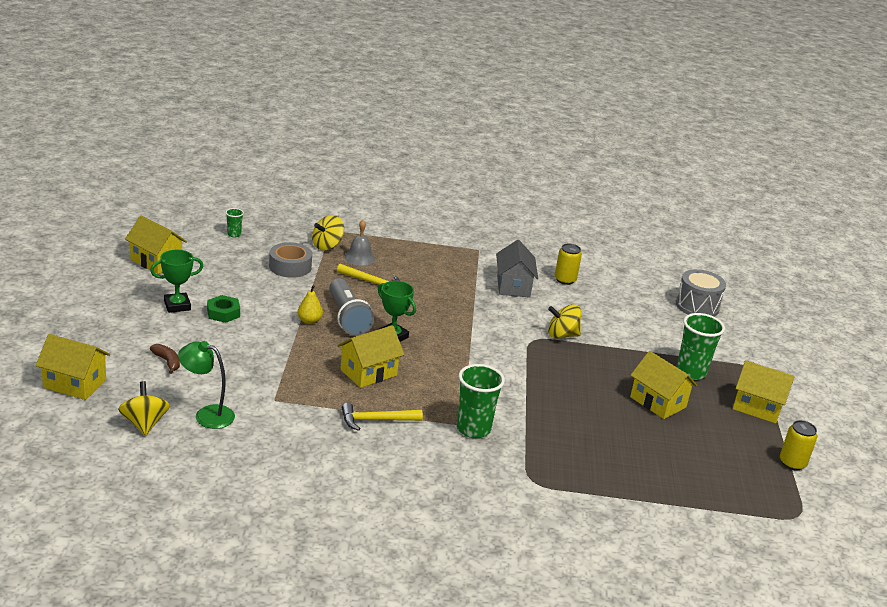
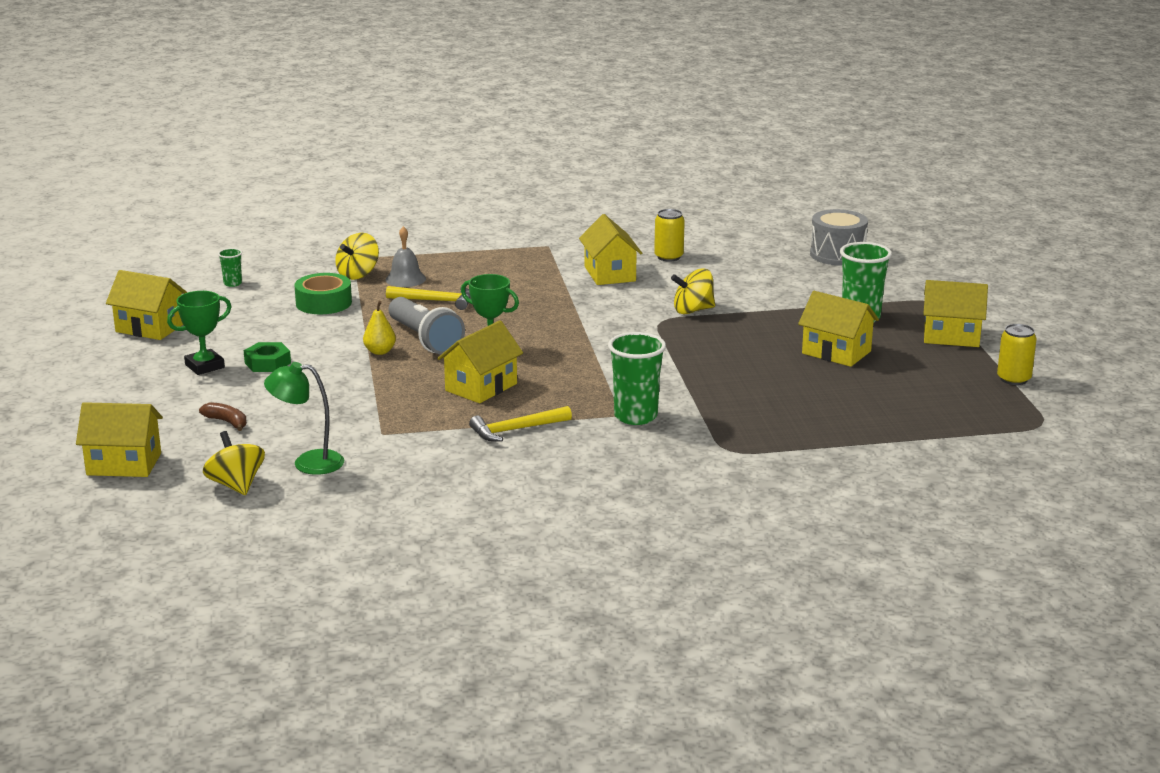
camera: 10 degrees left, 5 degrees down
grey tape [269,242,312,278] -> green tape [294,273,352,314]
grey house [496,240,538,298] -> yellow house [579,214,642,285]

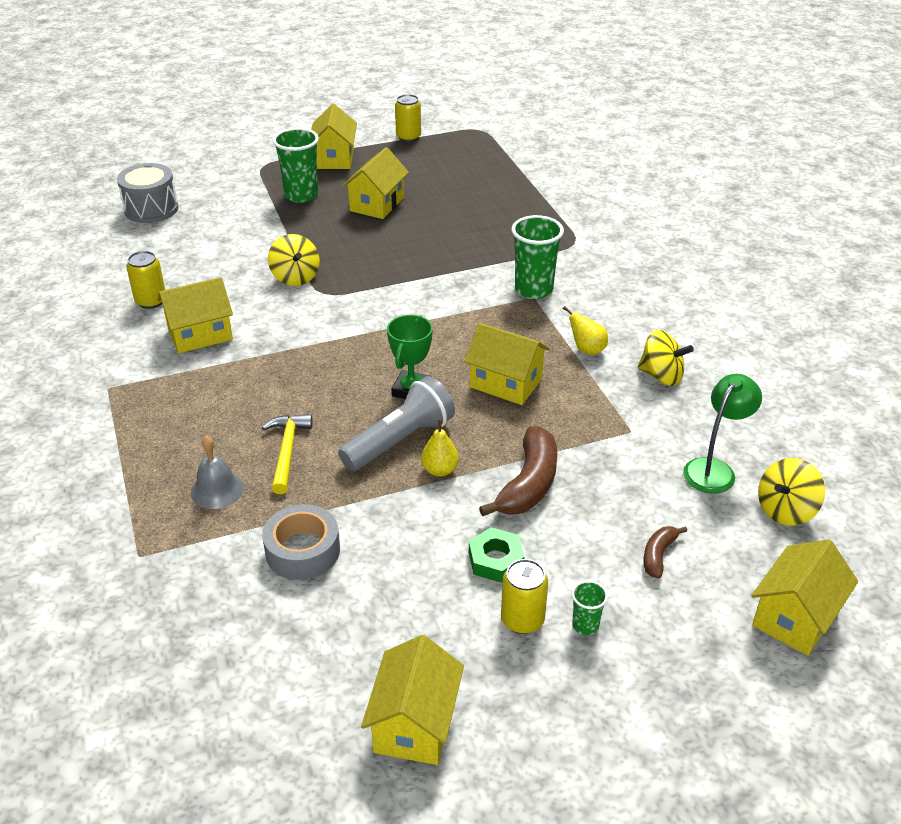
camera: 100 degrees left, 15 degrees up
yellow house [76,402,163,477] -> yellow house turned 45 degrees clockwise [751,539,858,656]
green trophy [167,291,231,375] -> yellow can [501,559,548,634]
green cup [218,248,242,287] -> green cup moved to [572,580,608,635]
green lamp [264,362,344,475] -> green lamp turned 135 degrees counterclockwise [683,374,762,493]
green tape [294,273,352,314] -> grey tape [262,504,340,580]
yellow spinning top [335,233,379,280] -> yellow spinning top moved to [638,330,694,386]
yellow hammer [469,406,572,442] -> yellow pear [563,306,608,355]
none -> brown banana [479,426,557,516]

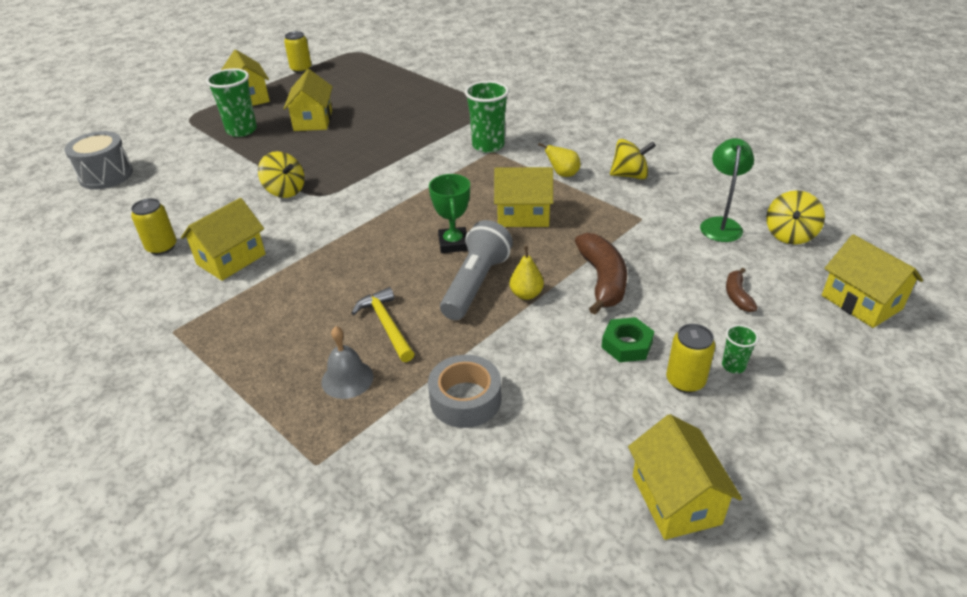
camera: 25 degrees left, 0 degrees up
yellow house [751,539,858,656] -> yellow house turned 45 degrees counterclockwise [822,234,923,328]

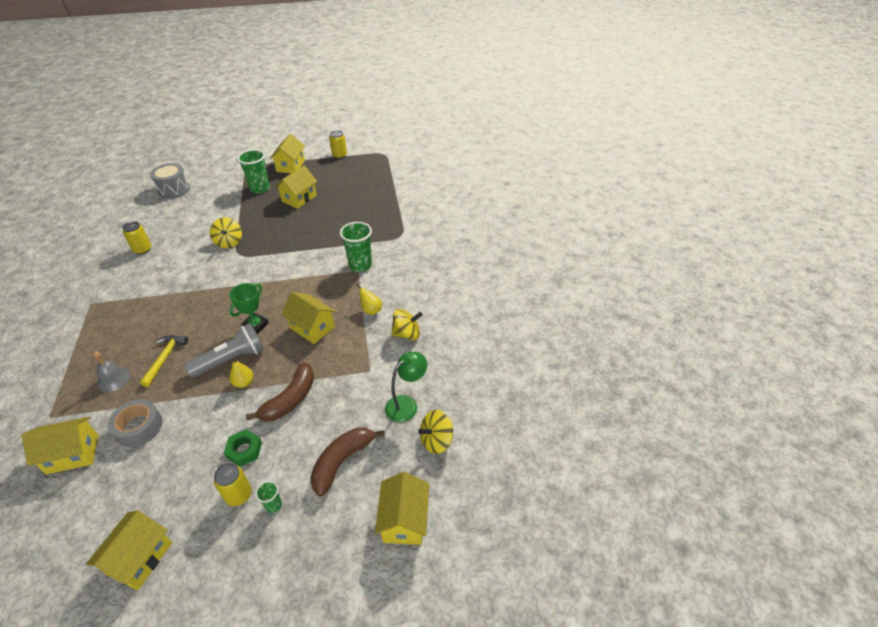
camera: 35 degrees right, 5 degrees up
yellow house [181,198,266,281] -> yellow house moved to [21,417,99,474]
yellow spinning top [610,139,656,180] -> yellow spinning top turned 45 degrees counterclockwise [391,309,423,340]
brown banana [726,268,758,312] -> brown banana [310,427,385,497], size x1.90

